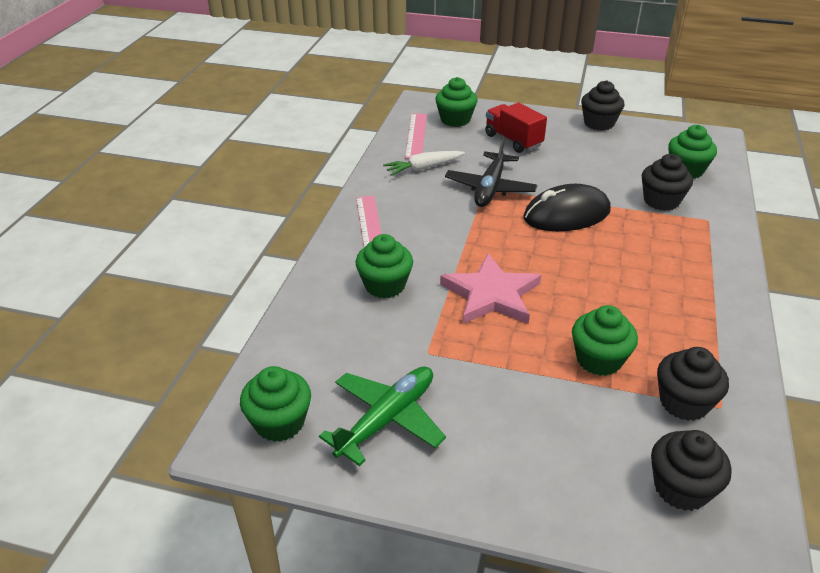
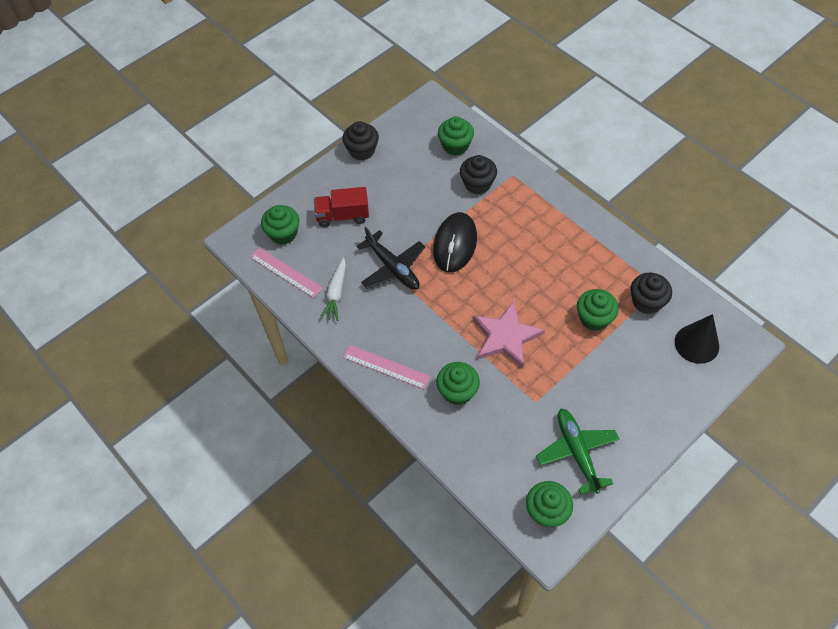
camera: 55 degrees left, 20 degrees up
black cupcake [651,430,732,511] -> black cone [675,314,719,364]

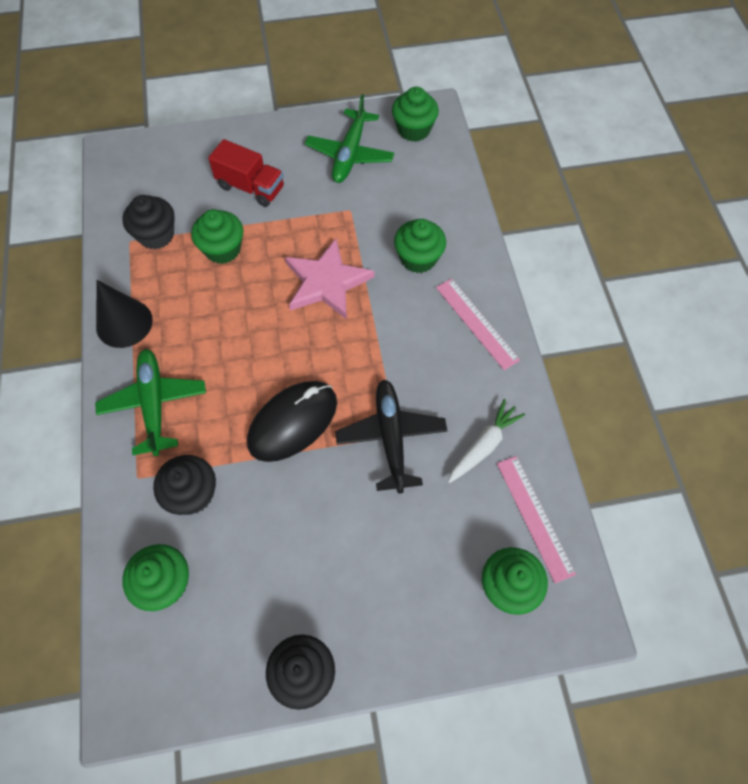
camera: 150 degrees left, 5 degrees up
red truck [314,187,369,227] -> red truck moved to [208,139,284,207]
black cone [675,314,719,364] -> black cone moved to [96,280,153,348]
none -> green plane [95,349,206,456]

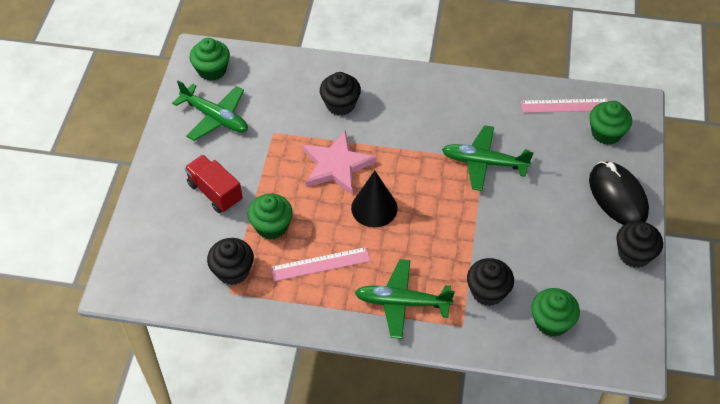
camera: 70 degrees left, 10 degrees down
black cone [96,280,153,348] -> black cone moved to [351,171,398,227]
red truck [208,139,284,207] -> red truck turned 90 degrees counterclockwise [184,155,243,213]
black mouse [247,381,337,462] -> black mouse moved to [589,162,649,225]
black plane [335,380,447,494] -> green plane [442,125,534,191]
green cupcake [394,219,446,273] -> black cupcake [320,72,361,116]
pink ruler [436,278,520,370] -> pink ruler moved to [271,247,370,281]
white carrot [448,399,525,483] -> none

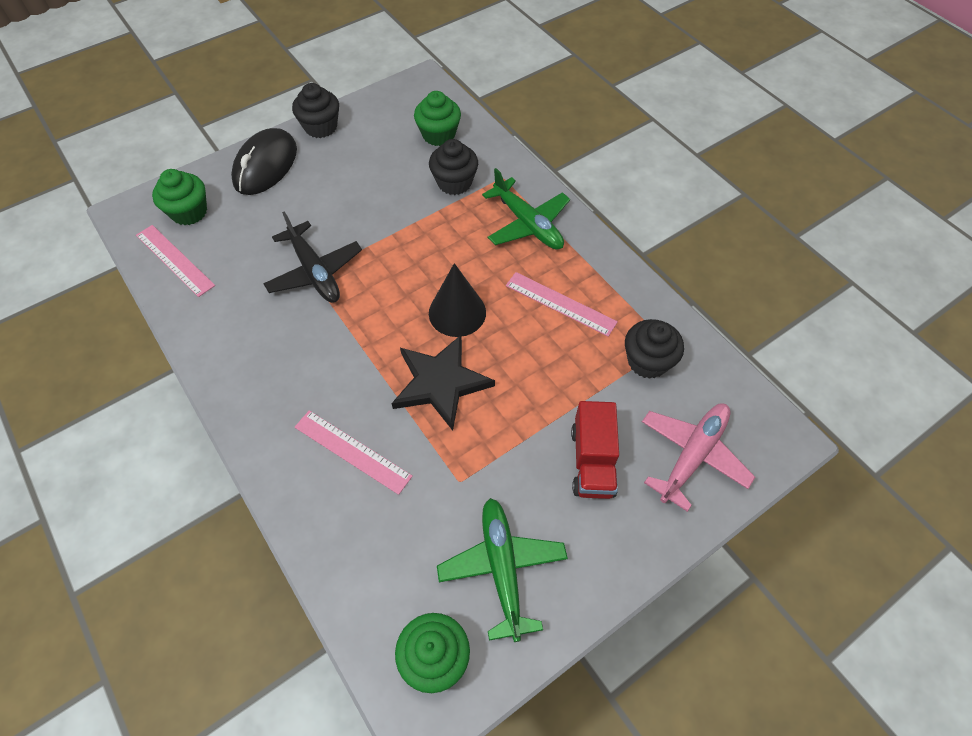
camera: 135 degrees left, 5 degrees up
green cupcake [248,194,293,240] -> none
pink star [303,130,377,195] -> black star [391,335,495,431]
black cupcake [320,72,361,116] -> pink ruler [295,410,413,495]
green plane [442,125,534,191] -> black plane [263,211,362,303]
none -> pink plane [642,403,755,512]

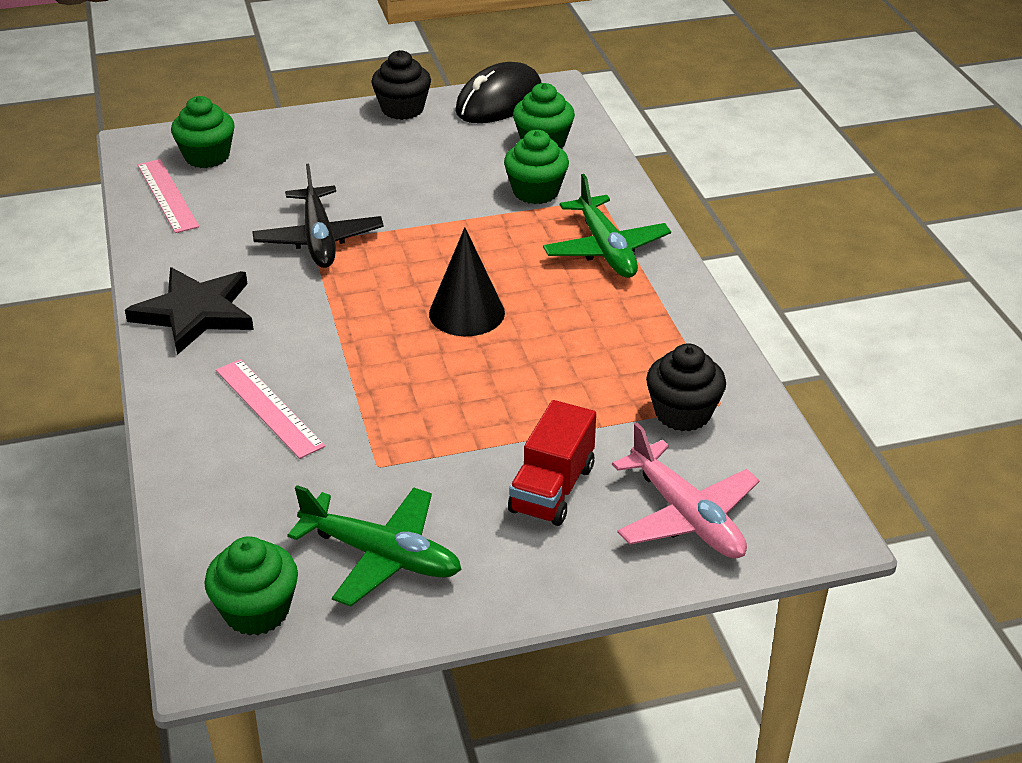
camera: 20 degrees right, 20 degrees down
black mouse [231,128,297,195] -> black mouse moved to [455,62,542,123]
black star [391,335,495,431] -> black star moved to [125,267,254,355]
black cupcake [429,139,478,195] -> green cupcake [504,130,569,204]
green plane [437,498,568,642] -> green plane turned 105 degrees clockwise [287,485,462,607]
pink ruler [506,272,618,337] -> none
pink plane [642,403,755,512] -> pink plane turned 90 degrees clockwise [612,423,760,559]

